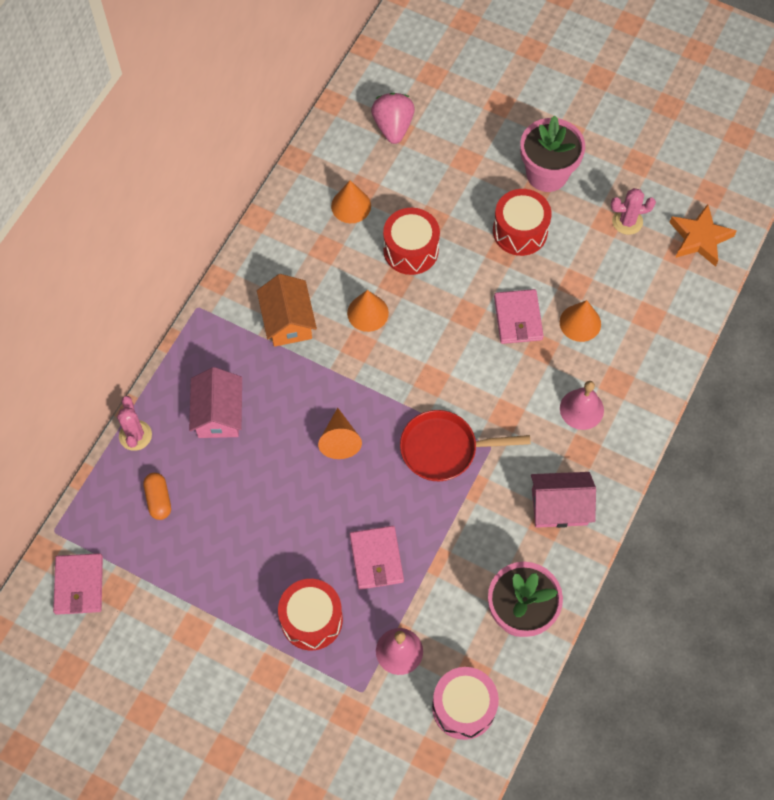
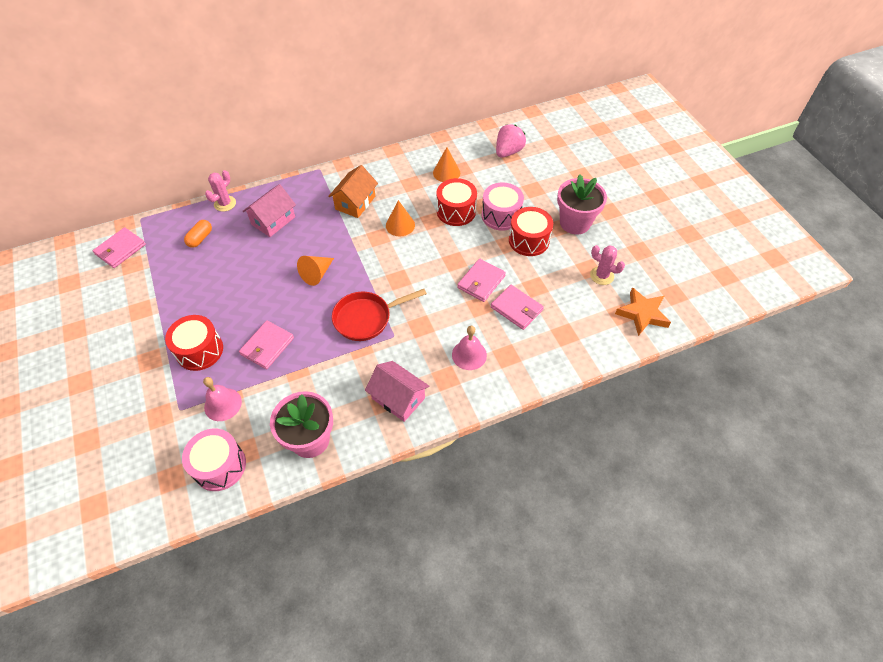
camera: 40 degrees right, 10 degrees down
red pan [400,410,531,481] -> red pan turned 60 degrees counterclockwise [332,289,427,341]
orange cone [560,300,601,342] -> pink wallet [491,285,544,330]
none -> pink drum [482,182,524,231]

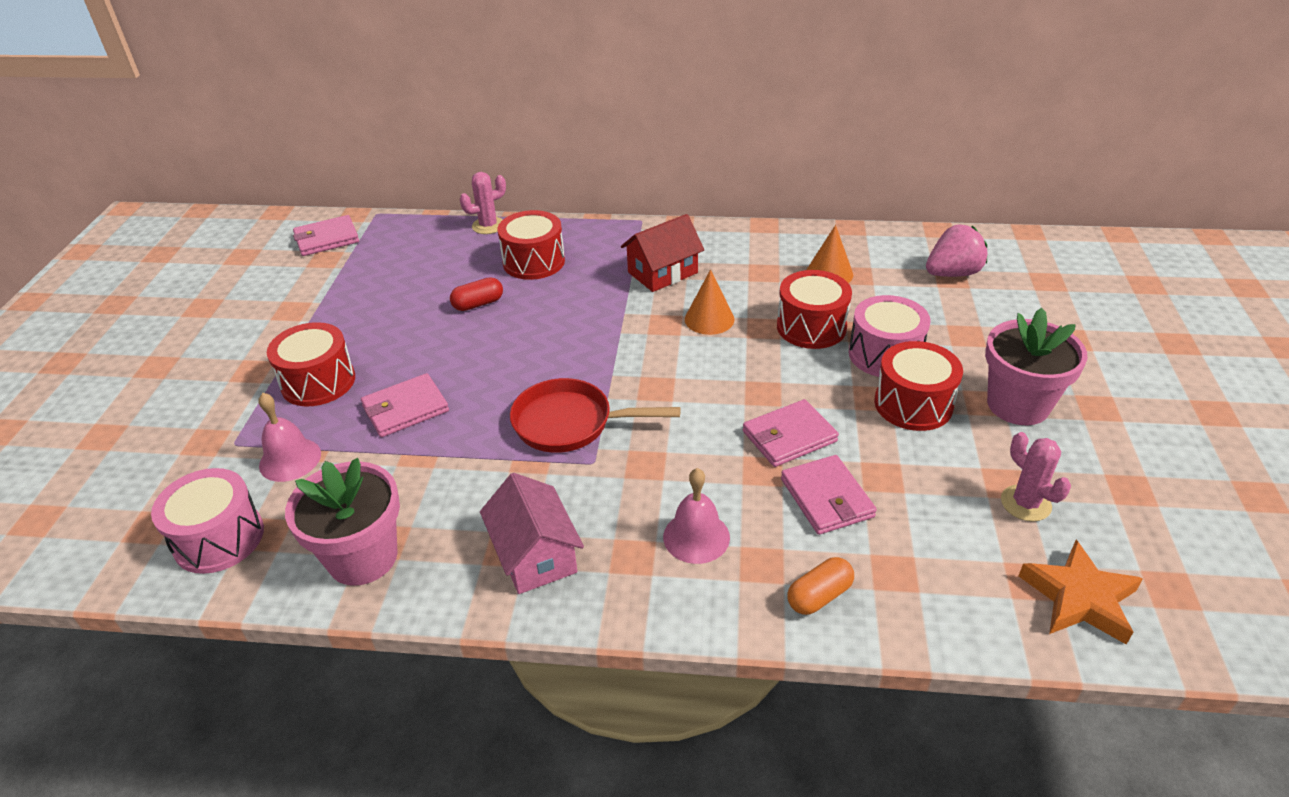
camera: 30 degrees right, 15 degrees down
orange capsule [184,220,212,248] -> orange capsule moved to [787,557,854,615]
pink house [243,184,296,237] -> red drum [498,210,565,280]
orange cone [297,256,334,286] -> none
orange house [328,165,378,218] -> red house [621,214,704,292]
none -> red capsule [450,277,503,311]

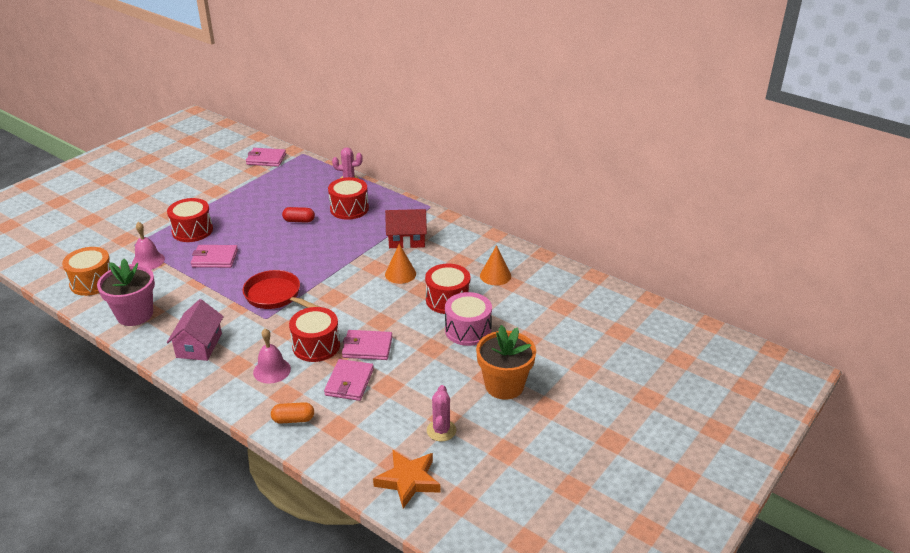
camera: 30 degrees right, 5 degrees down
pink drum [151,468,264,574] -> orange drum [62,247,111,296]
red drum [874,341,963,431] -> red drum moved to [289,307,340,362]
pink strawberry [926,224,988,277] -> none
pink flower pot [985,308,1088,425] -> orange flower pot [476,325,536,400]

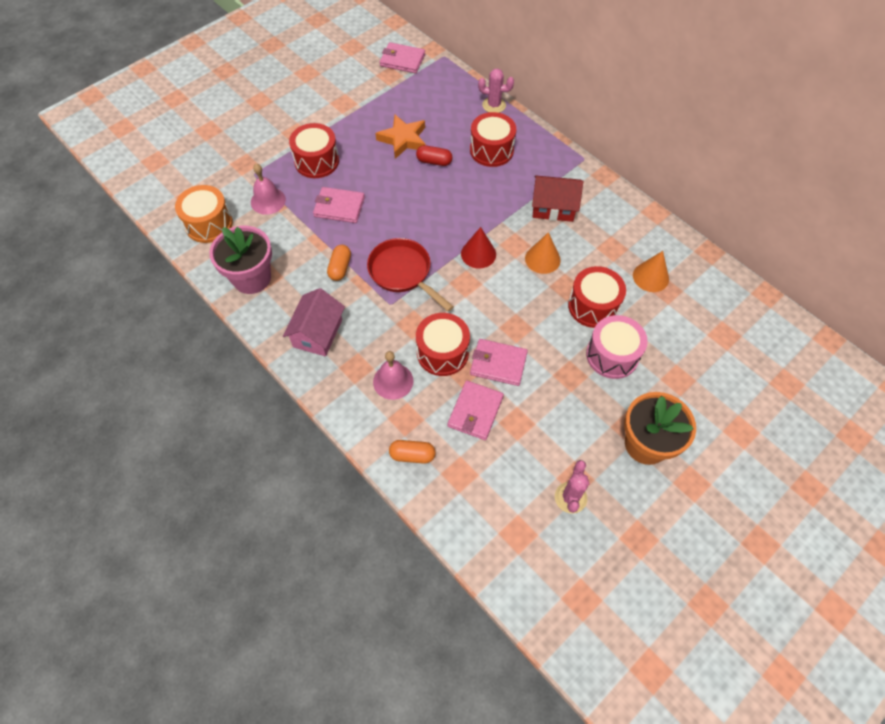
camera: 10 degrees right, 25 degrees up
orange star [373,450,440,509] -> orange star moved to [375,115,426,159]
none -> orange capsule [327,245,351,281]
none -> red cone [461,227,496,268]

